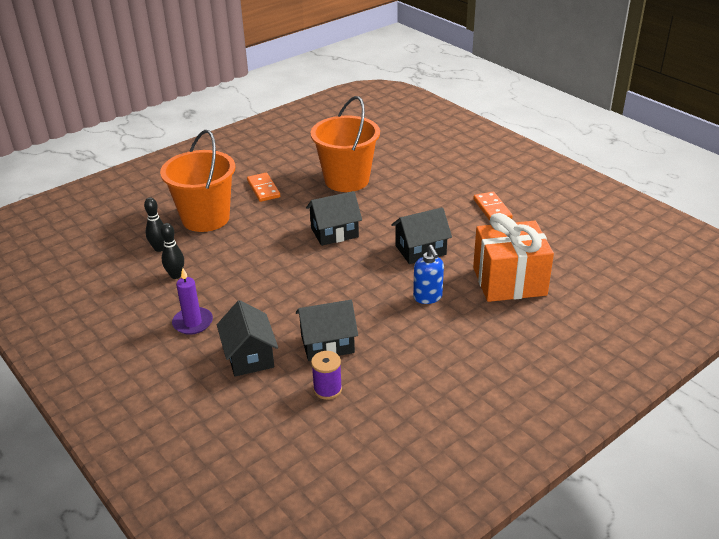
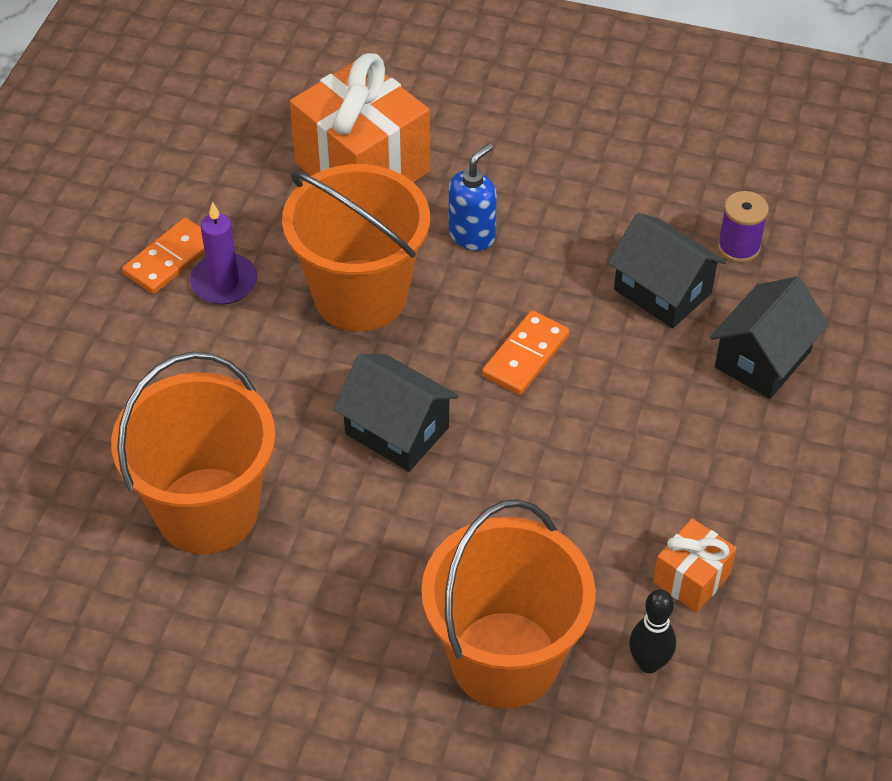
camera: 125 degrees left, 15 degrees up
black bowling pin [161,223,184,279] -> orange gift [653,519,737,612]
purple candle [172,268,213,335] -> purple candle moved to [190,202,258,305]
orange domino [247,173,280,202] -> orange domino moved to [482,310,570,395]
black house [391,207,452,264] -> orange bucket [282,164,430,331]

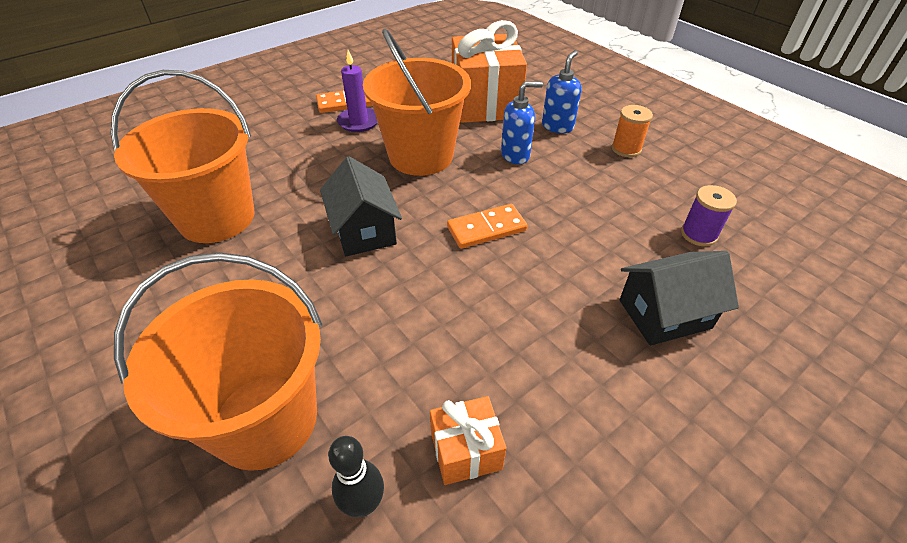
camera: 35 degrees right, 5 degrees down
black house [608,213,726,328] -> none
none -> blue soap dispenser [542,50,582,133]
none -> orange spool [612,105,653,157]

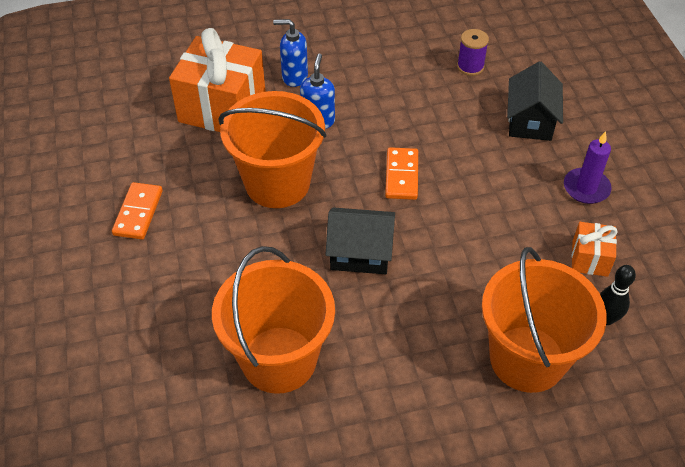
camera: 65 degrees left, 5 degrees up
purple candle [337,50,378,132] -> purple candle moved to [564,131,612,204]
blue soap dispenser [542,50,582,133] -> blue soap dispenser turned 45 degrees counterclockwise [273,19,308,87]
orange spool [612,105,653,157] -> none

